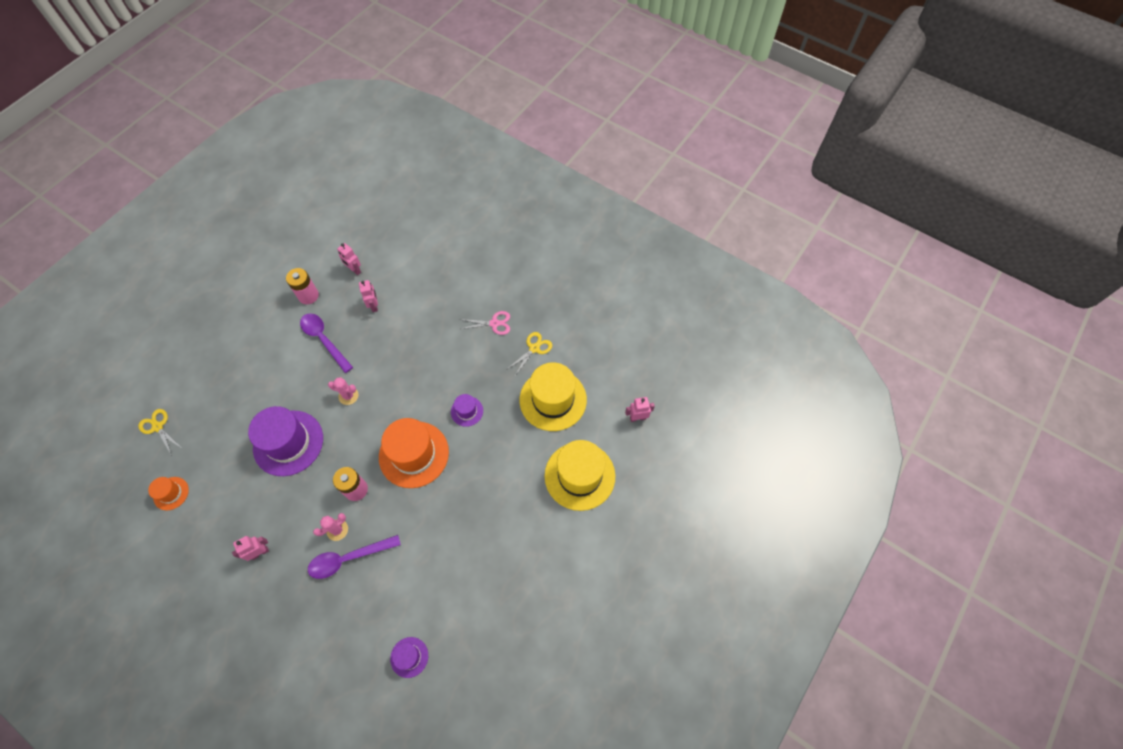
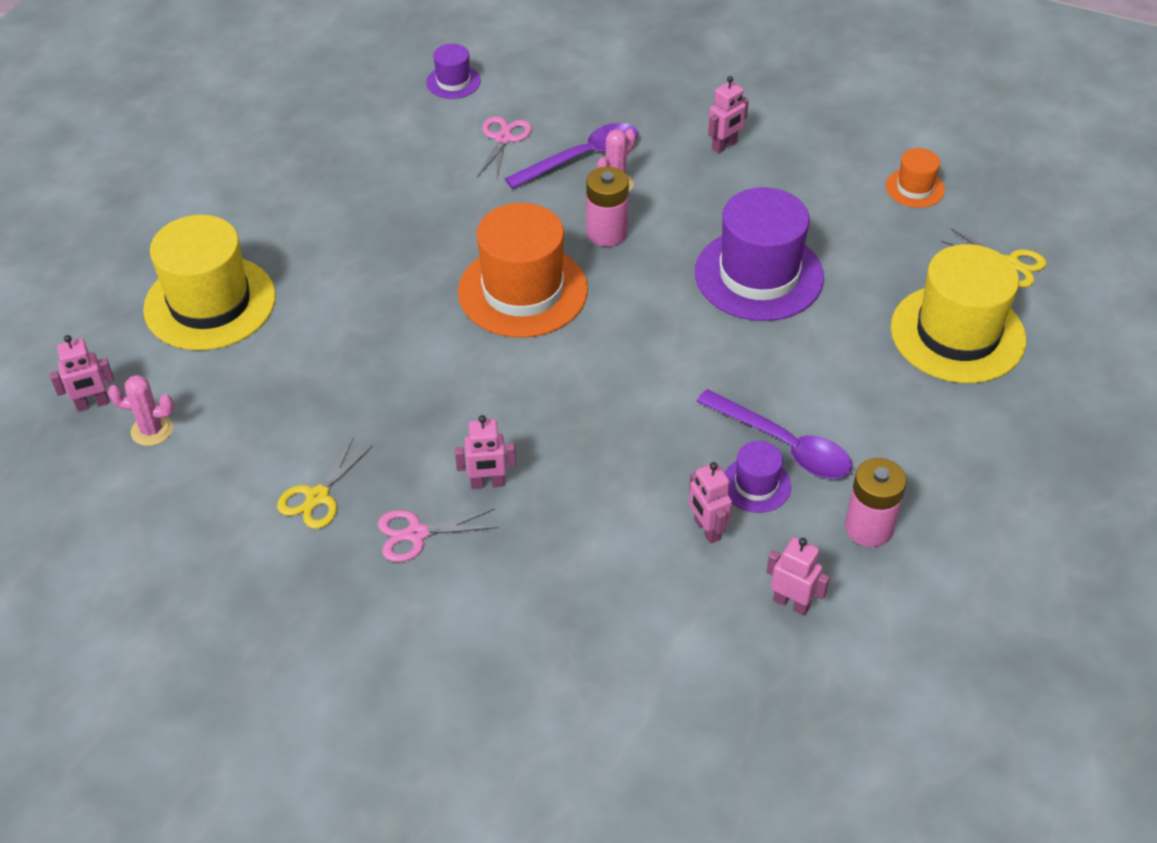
camera: 170 degrees right, 15 degrees down
pink cactus [328,377,358,405] -> pink cactus moved to [108,375,174,446]
purple hat [451,394,483,427] -> purple hat moved to [724,441,791,513]
yellow hat [520,363,587,431] -> yellow hat moved to [891,244,1026,383]
none -> pink robot [455,415,516,489]
none -> pink scissors [477,116,532,179]

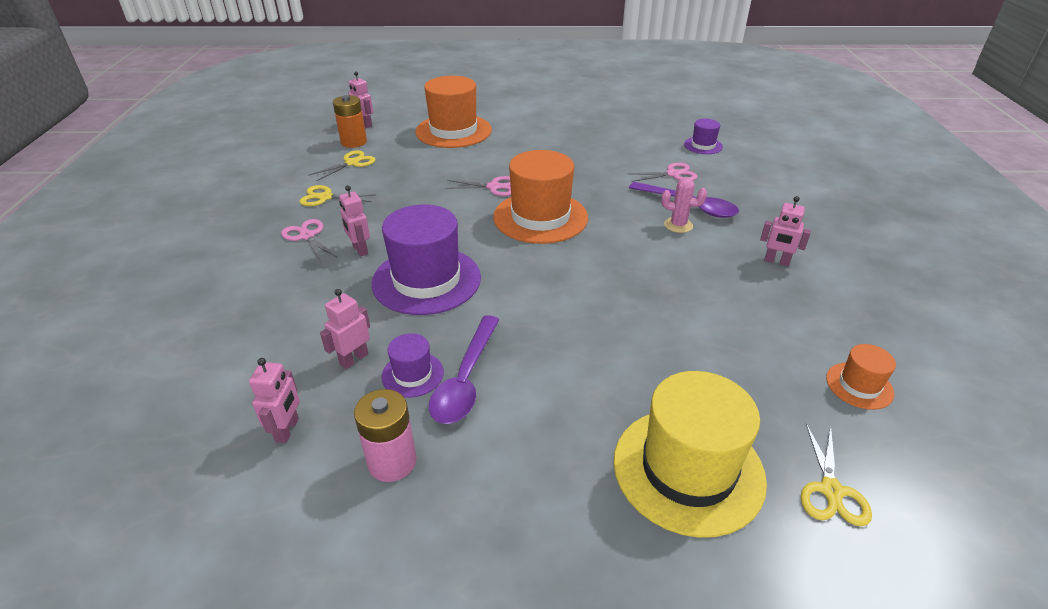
camera: 65 degrees right, 10 degrees down
pink cactus [108,375,174,446] -> orange battery [333,95,367,148]
yellow hat [143,215,276,351] -> orange hat [415,76,492,148]
pink battery [586,167,629,247] -> none
purple hat [695,187,824,321] -> purple hat moved to [372,204,481,315]
none -> yellow scissors [308,150,376,181]
none -> pink scissors [445,176,511,196]

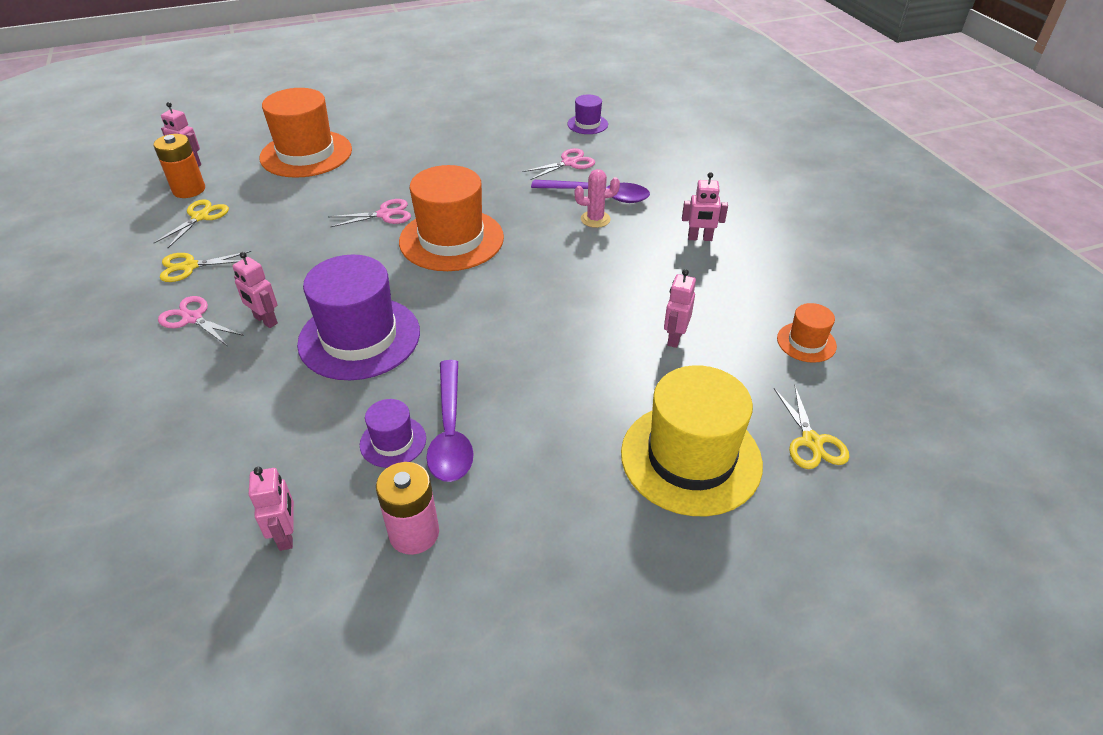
camera: 20 degrees left, 5 degrees up
pink robot [320,289,370,369] -> pink robot moved to [664,269,696,348]

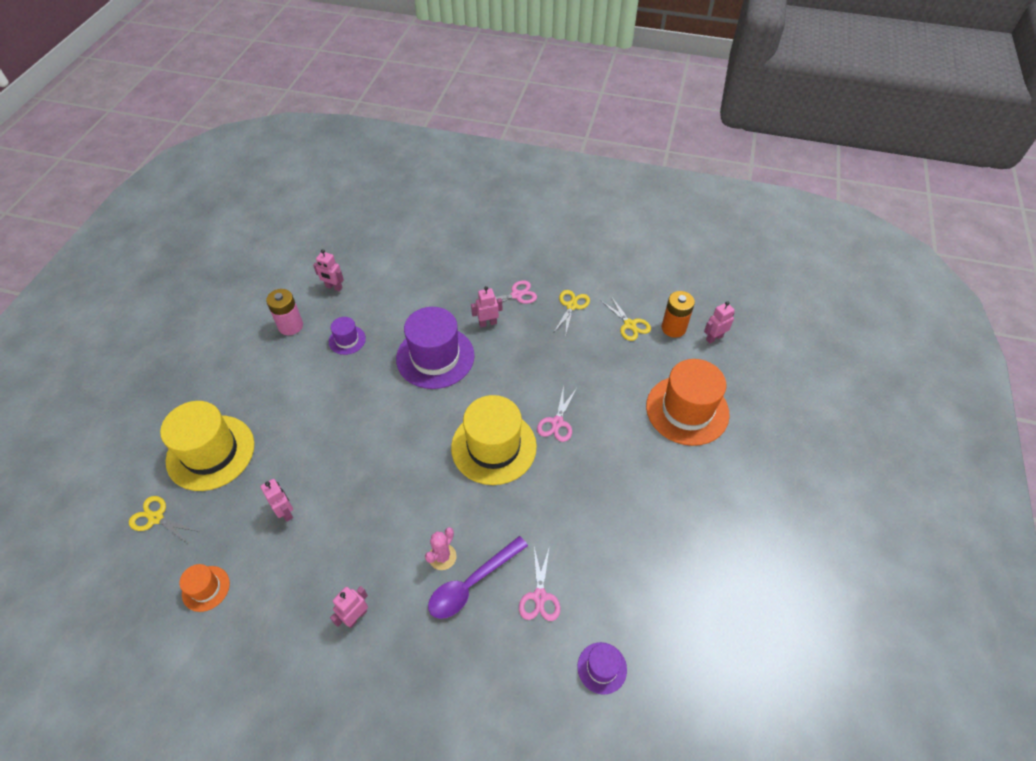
camera: 125 degrees right, 10 degrees up
orange hat [399,165,504,271] -> yellow hat [451,395,537,485]
purple spoon [426,360,474,482] -> none

